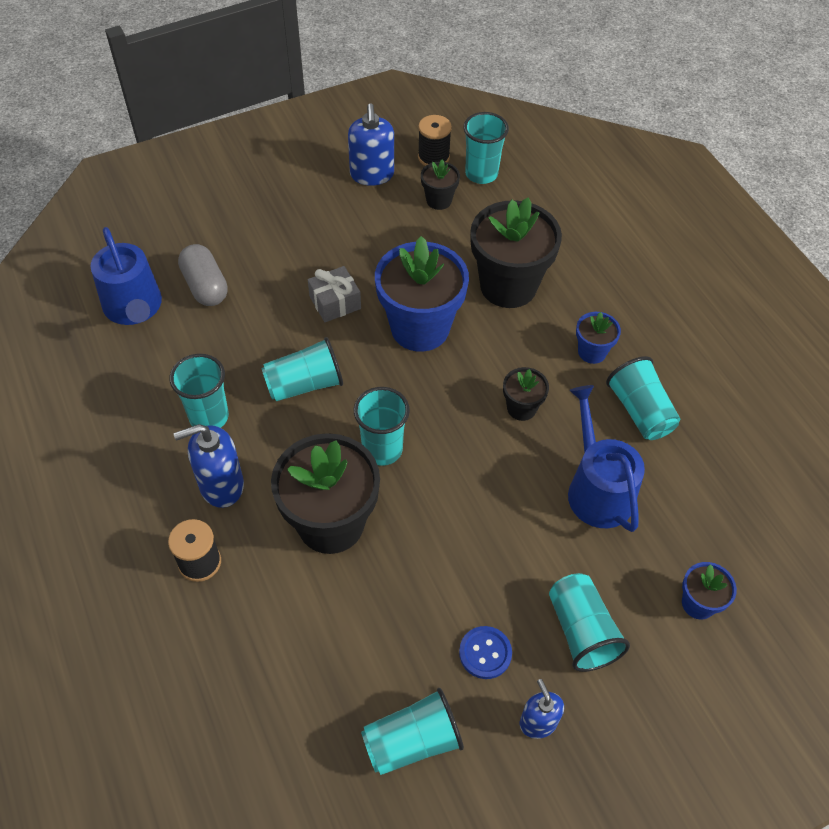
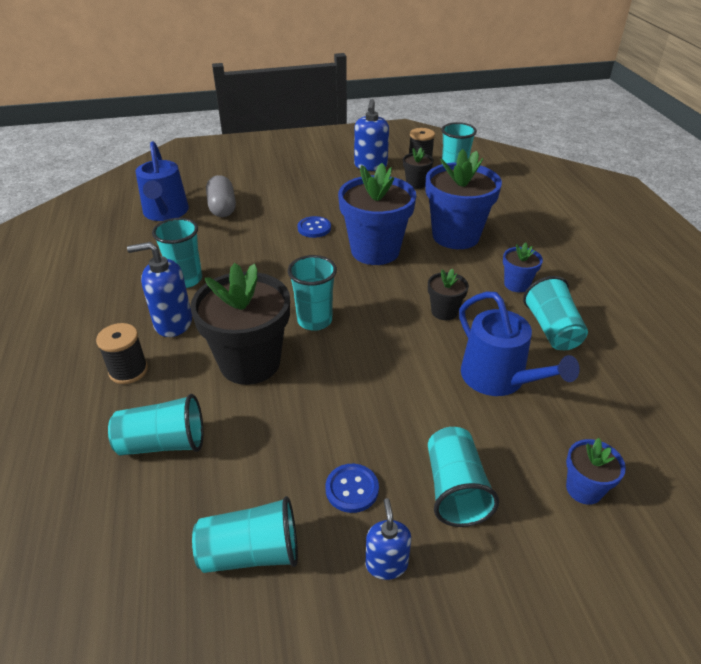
camera: 15 degrees right, 15 degrees down
turquoise cup [261,337,343,401] -> turquoise cup moved to [108,394,203,456]
grey gift [308,266,361,322] -> blue button [298,216,331,238]
black flower pot [470,197,562,308] -> blue flower pot [426,149,502,249]
blue watering can [568,385,645,532] -> blue watering can turned 150 degrees clockwise [459,291,580,396]

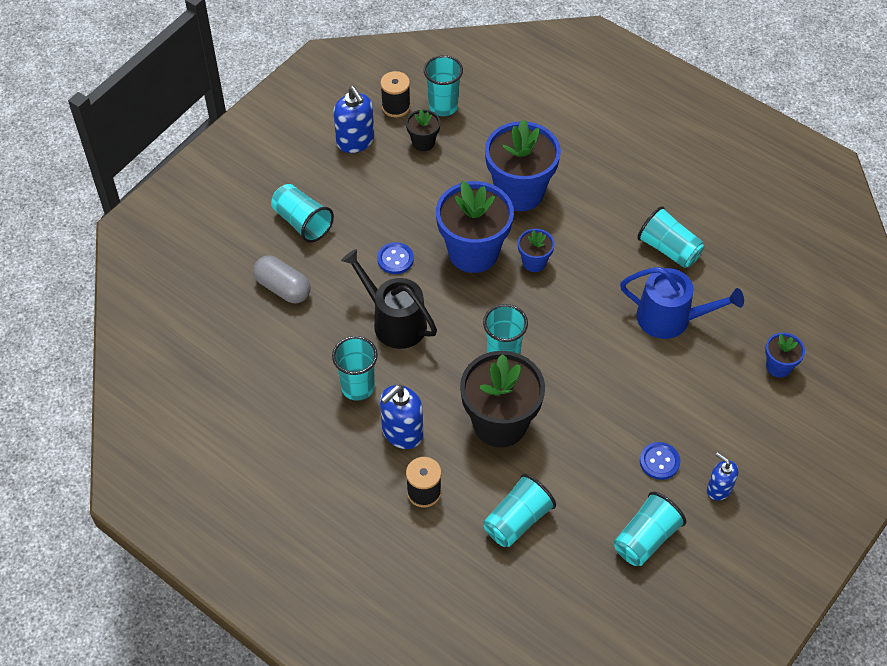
camera: 40 degrees left, 15 degrees up
blue watering can [136,141,189,221] -> none
black flower pot [428,268,469,320] -> none
turquoise cup [428,427,499,527] -> turquoise cup moved to [271,184,334,243]
blue flower pot [503,242,543,292] -> blue flower pot moved to [518,229,554,272]
none -> black watering can [341,249,437,349]

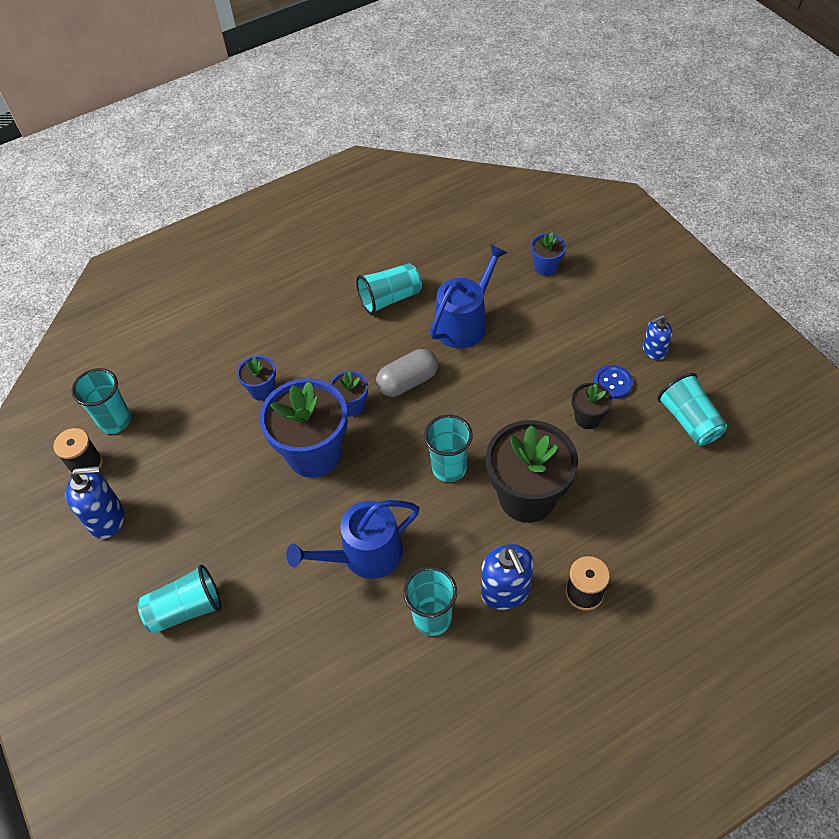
camera: 65 degrees left, 0 degrees up
grey capsule [253,256,311,303] -> grey capsule moved to [376,349,438,397]
black watering can [341,249,437,349] -> blue watering can [286,500,419,579]
blue button [377,242,414,274] -> none
black flower pot [406,109,440,151] -> black flower pot moved to [572,383,612,429]
turquoise cup [484,474,556,547] -> none
blue flower pot [485,119,561,211] -> blue flower pot [237,356,276,401], size x0.48

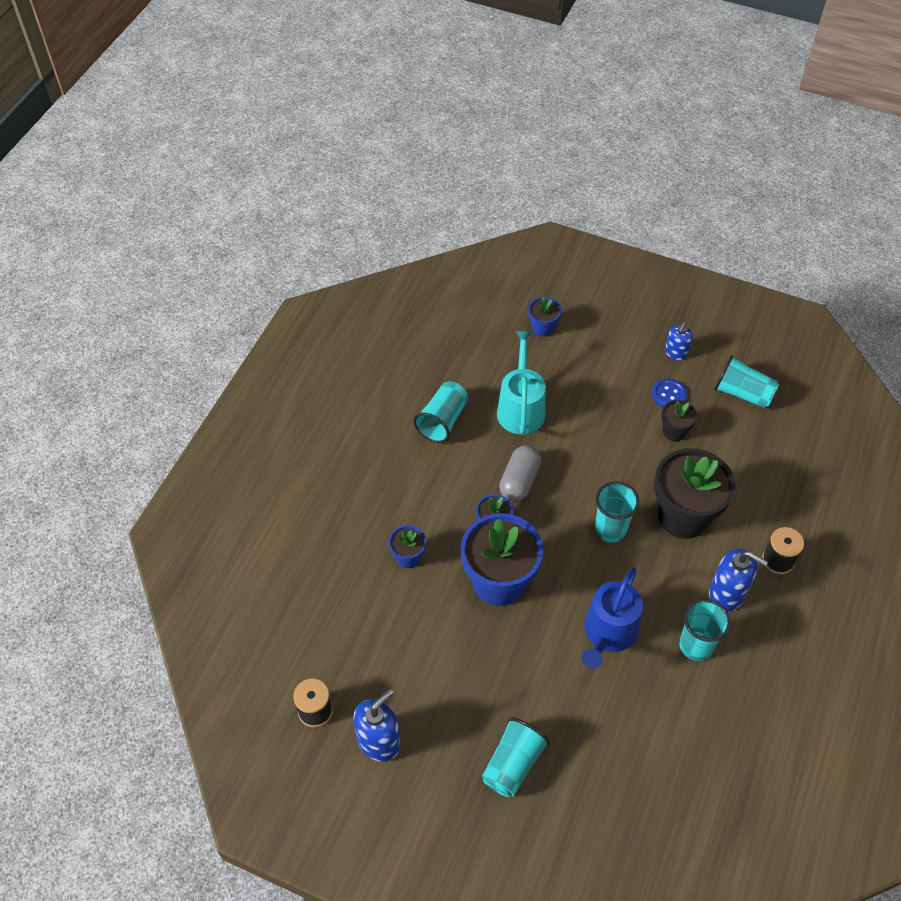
camera: 40 degrees left, 0 degrees up
turquoise cup [72,368,131,434] -> none
blue watering can [430,244,507,349] -> turquoise watering can [497,331,546,435]

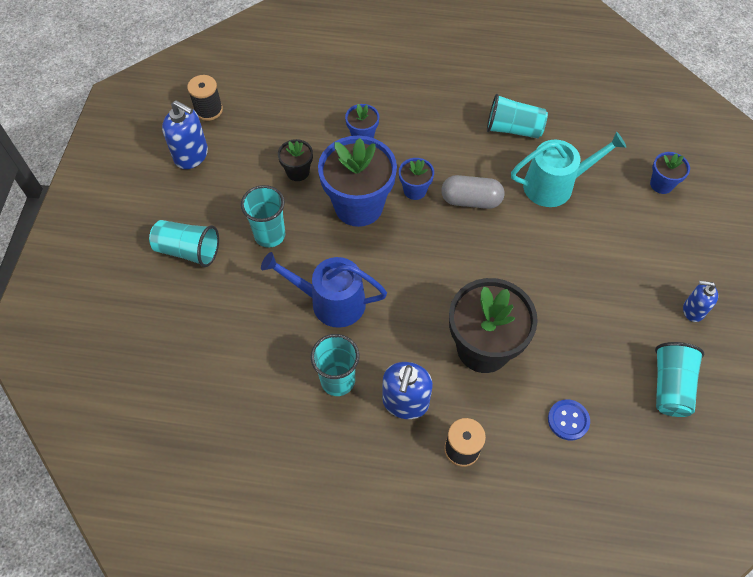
camera: 75 degrees right, 5 degrees up
turquoise cup [595,481,639,543] -> turquoise cup moved to [241,185,285,248]
blue button [652,379,687,407] -> blue button moved to [548,399,590,441]
black flower pot [661,400,697,441] -> black flower pot moved to [278,139,313,181]

